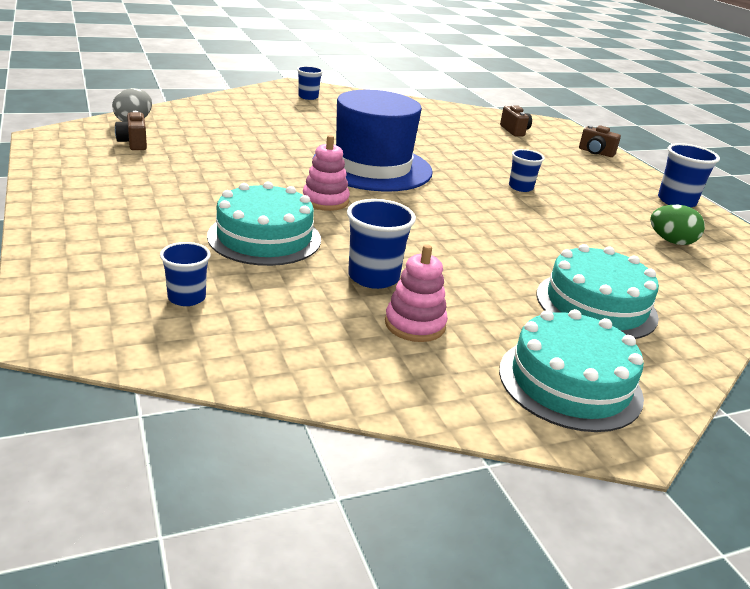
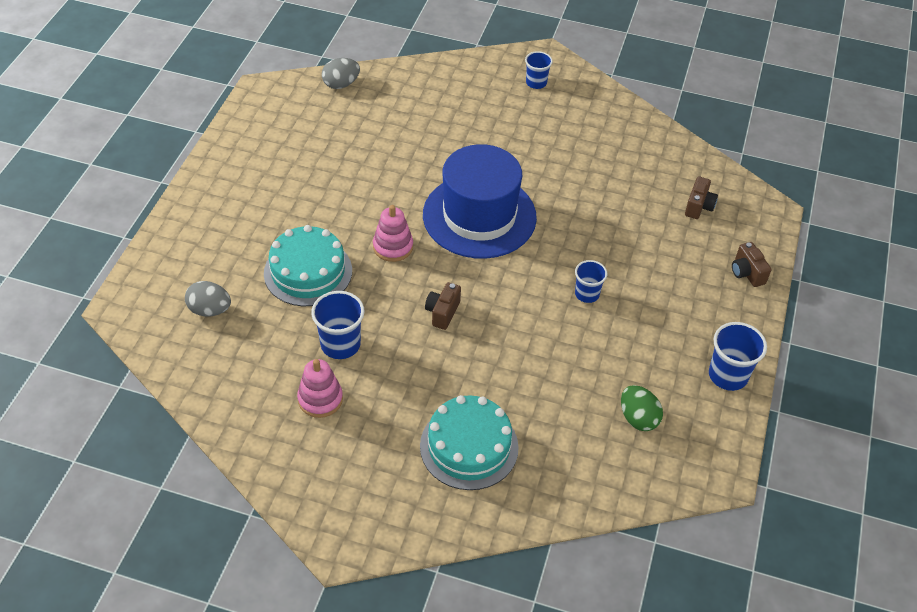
camera: 40 degrees right, 20 degrees up
brown camera [115,111,147,150] -> brown camera moved to [425,282,461,330]
blue cup [160,242,211,306] -> grey egg [185,281,231,317]
turquoise cake [499,309,644,432] -> none

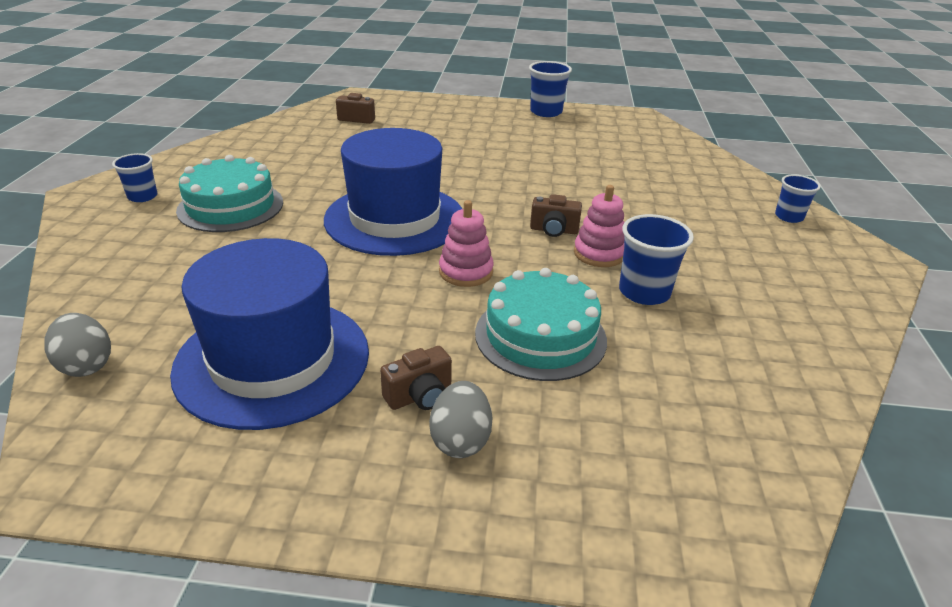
camera: 100 degrees left, 15 degrees down
grey egg [185,281,231,317] -> grey egg moved to [429,381,492,458]
pink stacking toy [297,359,343,418] -> pink stacking toy moved to [574,185,624,267]
turquoise cake [420,395,519,490] -> turquoise cake moved to [176,155,283,232]
blue cup [575,260,607,303] -> blue cup moved to [775,174,821,223]
green egg [621,385,663,431] -> none
brown camera [732,242,772,287] -> brown camera moved to [380,346,452,410]
none -> blue hat [170,238,369,430]

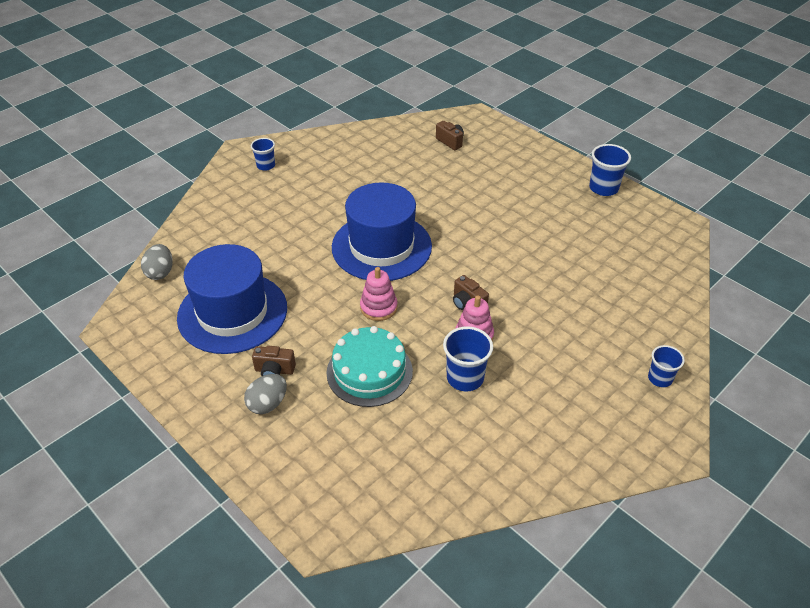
camera: 40 degrees right, 10 degrees up
turquoise cake [176,155,283,232] -> none

